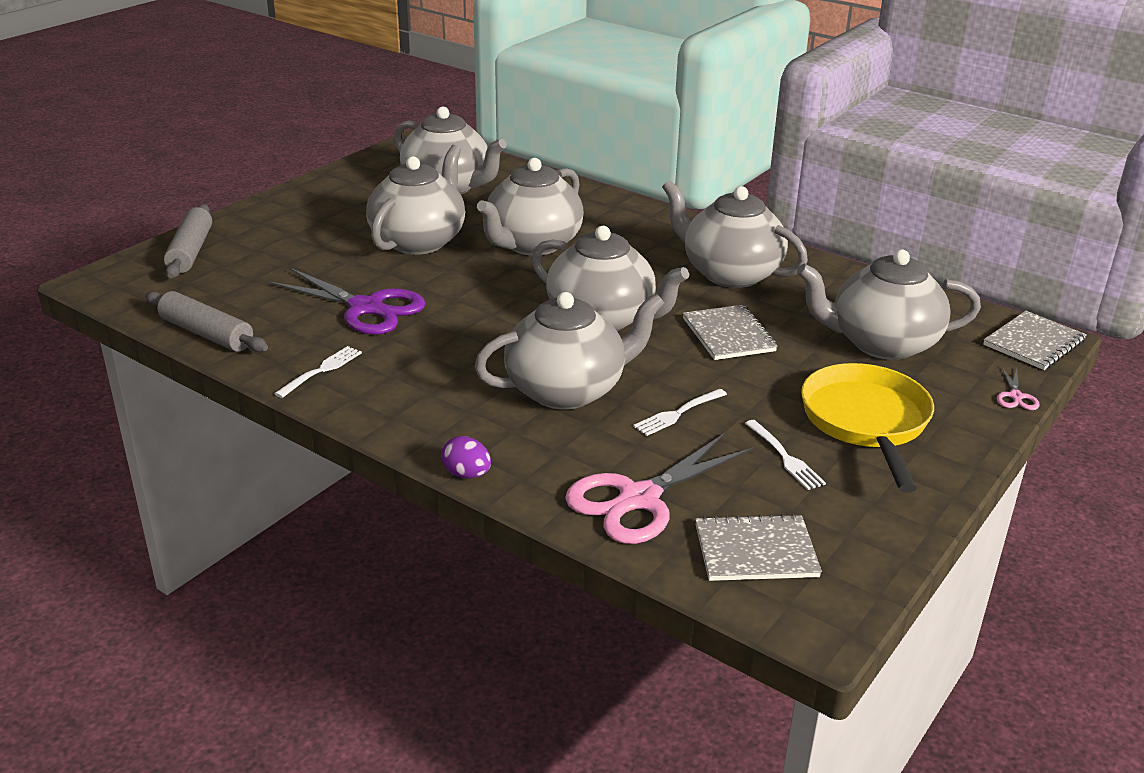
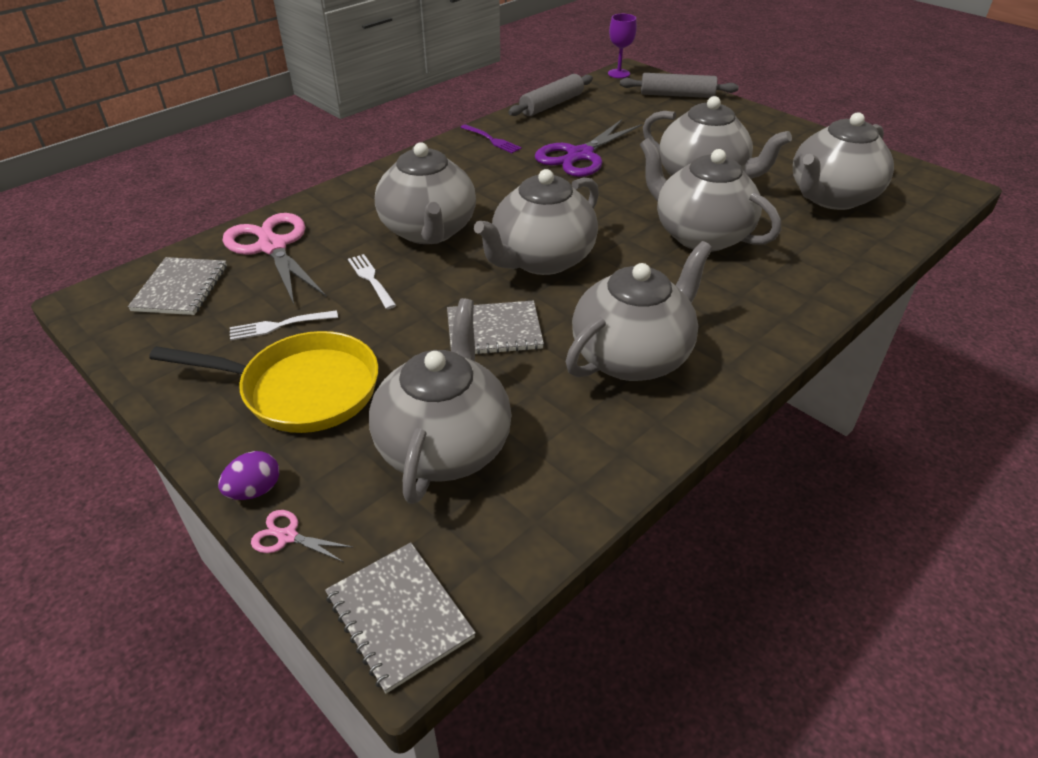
camera: 100 degrees right, 10 degrees up
white fork [274,346,362,398] -> purple fork [460,124,522,153]
purple egg [442,436,491,478] -> purple egg moved to [218,451,279,500]
none -> purple goblet [608,14,637,78]

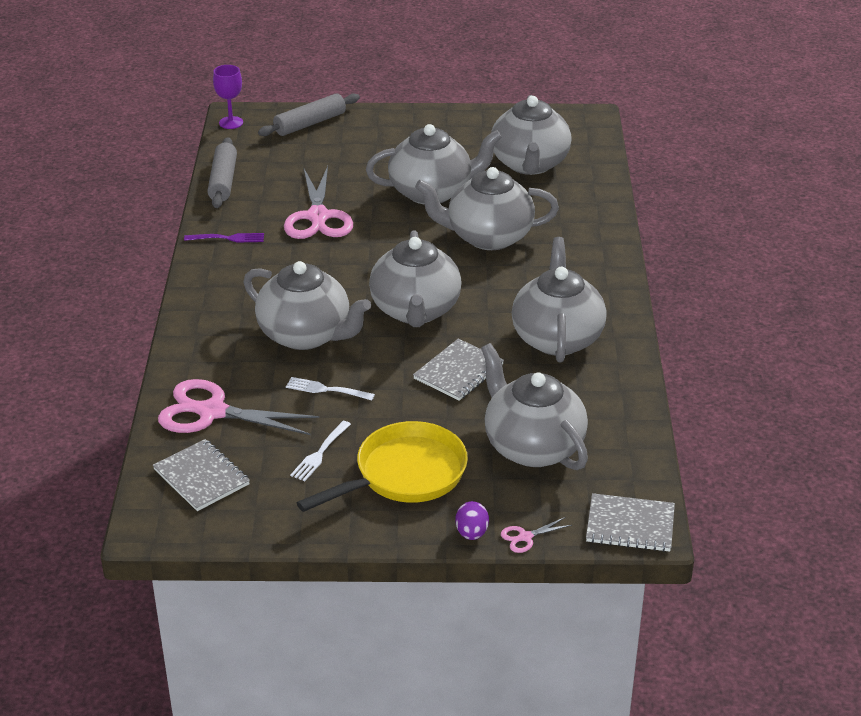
camera: 45 degrees left, 5 degrees down
purple scissors [535,119,642,177] -> pink scissors [284,166,353,239]

